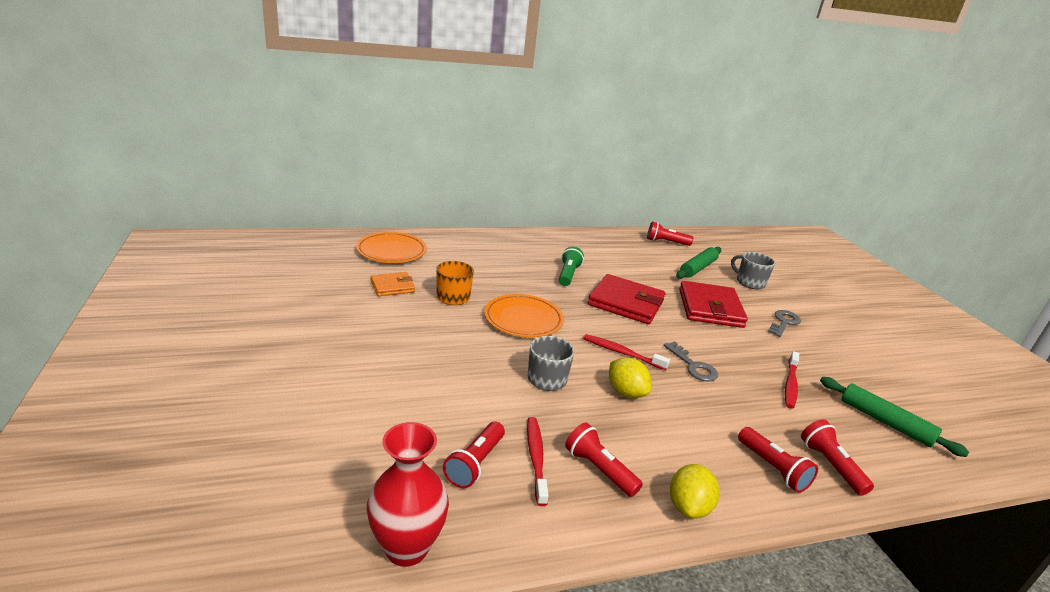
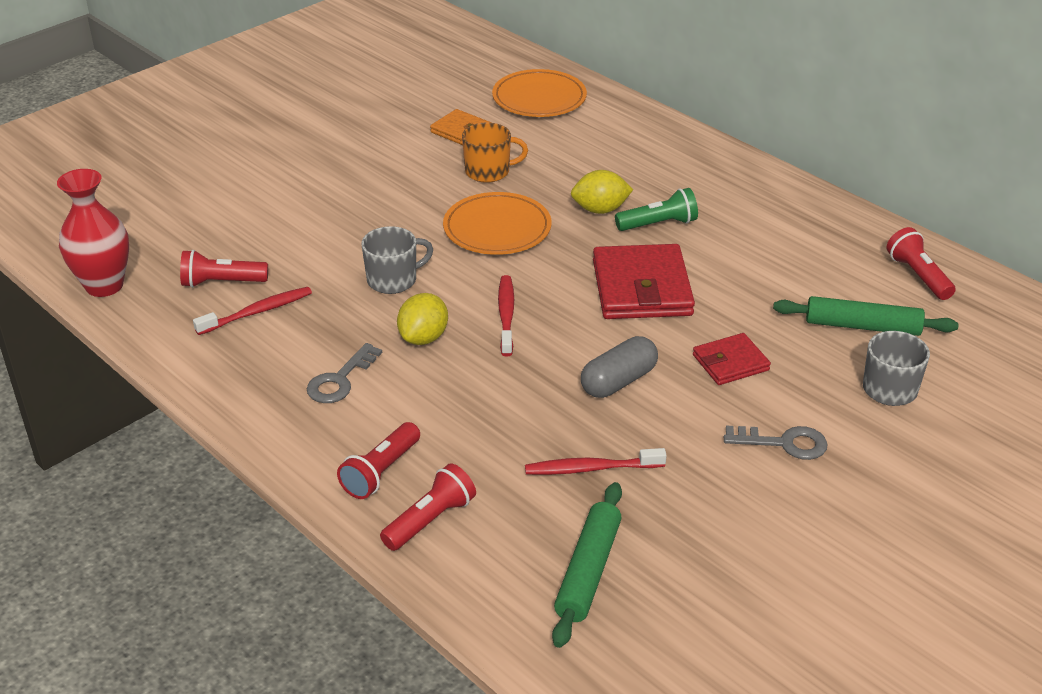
camera: 65 degrees right, 10 degrees up
red flashlight [565,423,643,497] -> none
grey key [664,341,718,382] -> grey key moved to [306,343,382,403]
yellow lemon [670,464,720,519] -> yellow lemon moved to [571,170,633,214]
red wallet [679,281,748,328] -> red wallet [693,333,771,385], size x0.56
none -> grey capsule [581,336,658,398]

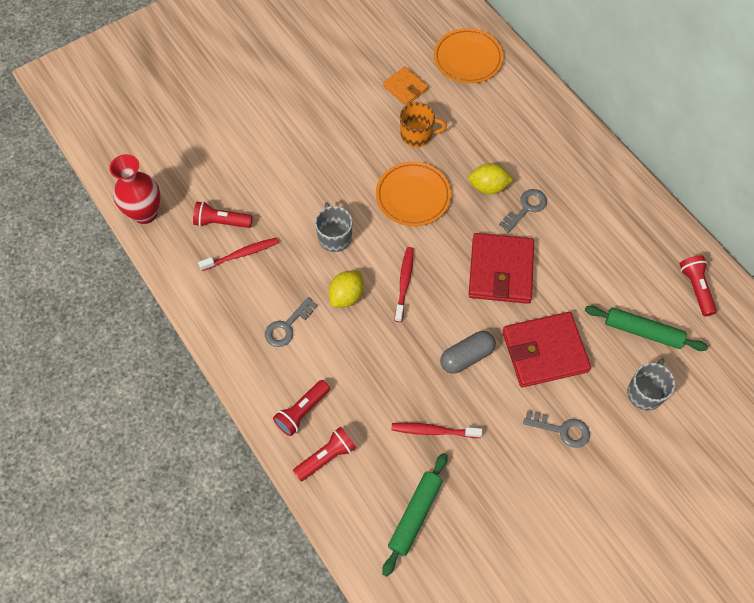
camera: 10 degrees right, 25 degrees up
grey mug [361,226,433,294] -> grey mug turned 90 degrees counterclockwise [315,202,353,252]
green flashlight [615,188,698,231] -> grey key [499,189,547,233]
red wallet [693,333,771,385] -> red wallet [502,312,591,387], size x1.80

